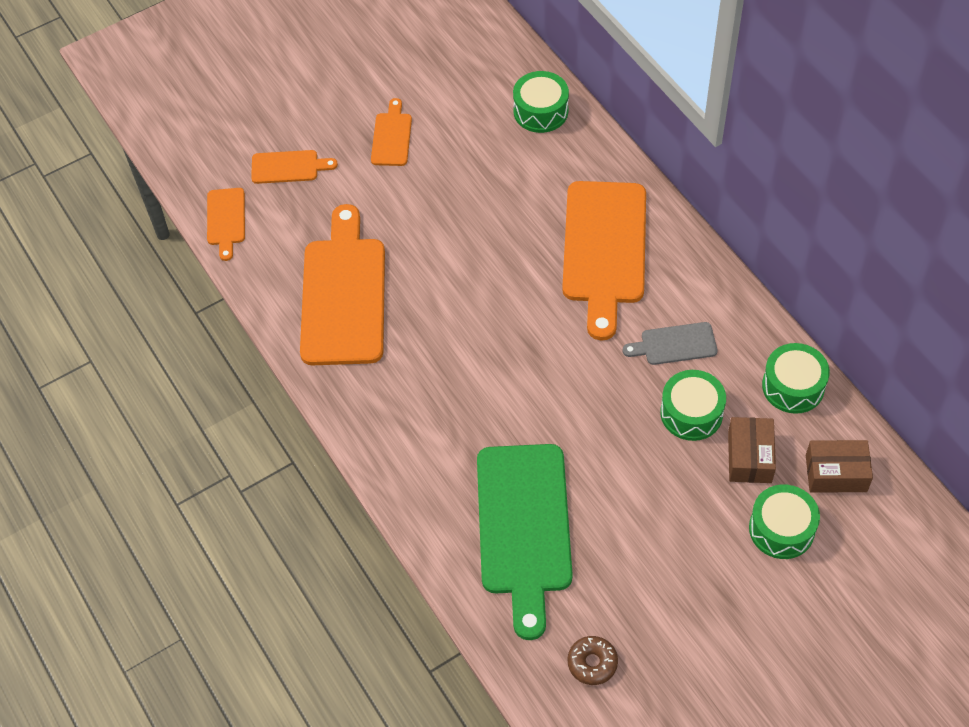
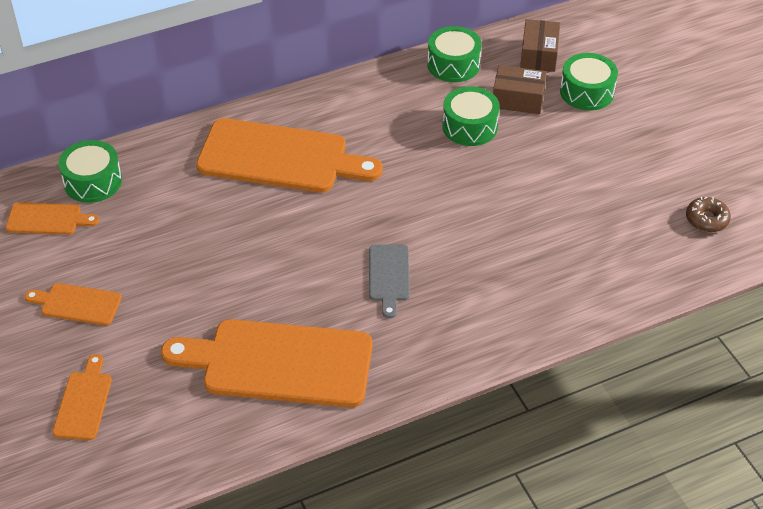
camera: 85 degrees left, 10 degrees down
orange cutting board [207,188,245,261] -> orange cutting board moved to [6,202,99,235]
green cutting board [477,444,573,640] -> none
grey cutting board [623,322,718,365] -> grey cutting board moved to [369,244,410,318]

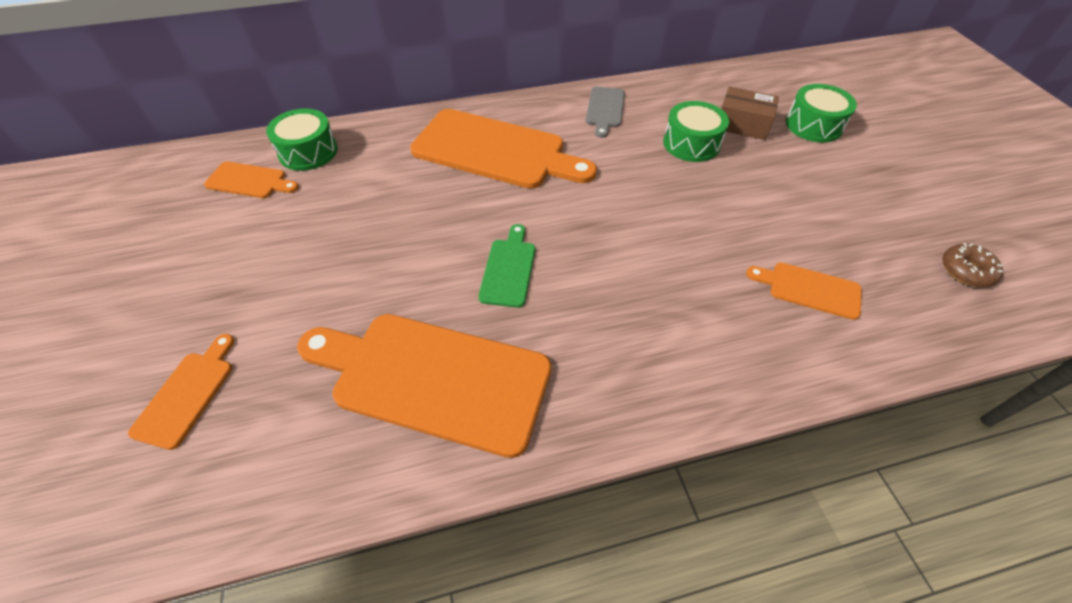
camera: 10 degrees right, 5 degrees up
orange cutting board [24,283,122,325] -> orange cutting board moved to [746,262,862,320]
grey cutting board [369,244,410,318] -> grey cutting board moved to [586,87,625,138]
green drum [427,26,482,82] -> none
brown box [520,19,560,72] -> none
none -> green cutting board [478,224,535,308]

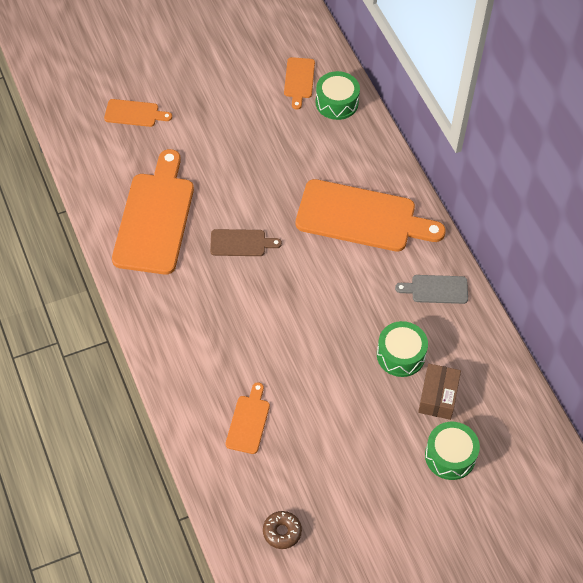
camera: 80 degrees right, 5 degrees up
orange cutting board [410,109,597,189] -> orange cutting board turned 90 degrees counterclockwise [295,179,446,252]
green cutting board [478,224,535,308] -> brown cutting board [210,229,282,256]

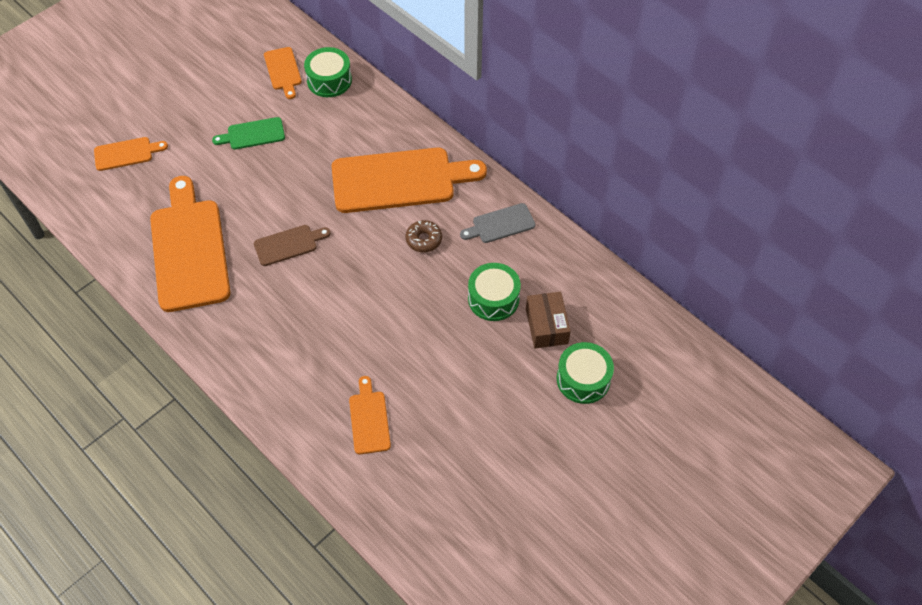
camera: 20 degrees left, 0 degrees up
brown donut [263,511,302,549] -> brown donut moved to [406,220,442,252]
none -> green cutting board [212,117,285,149]

